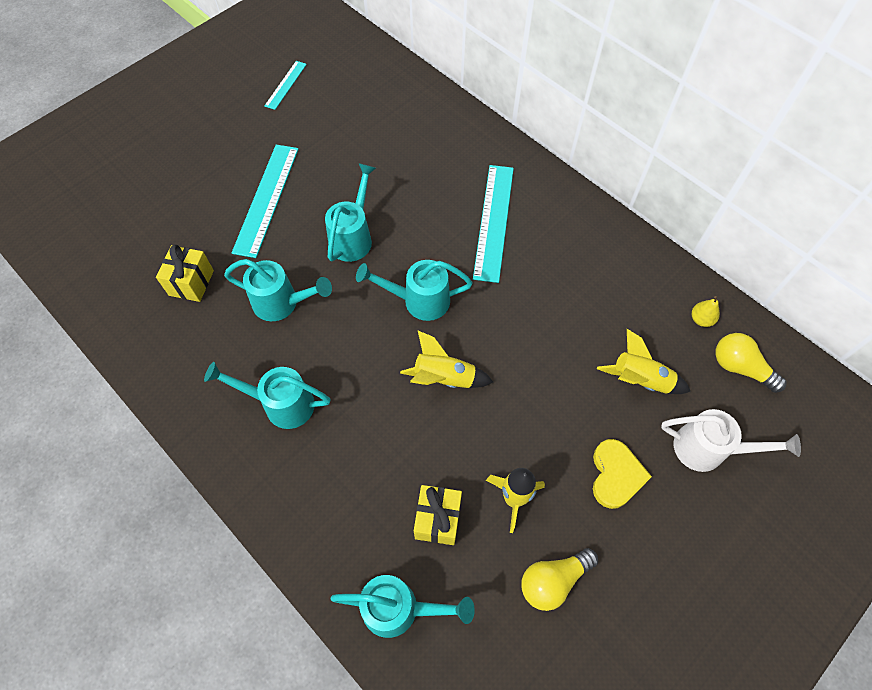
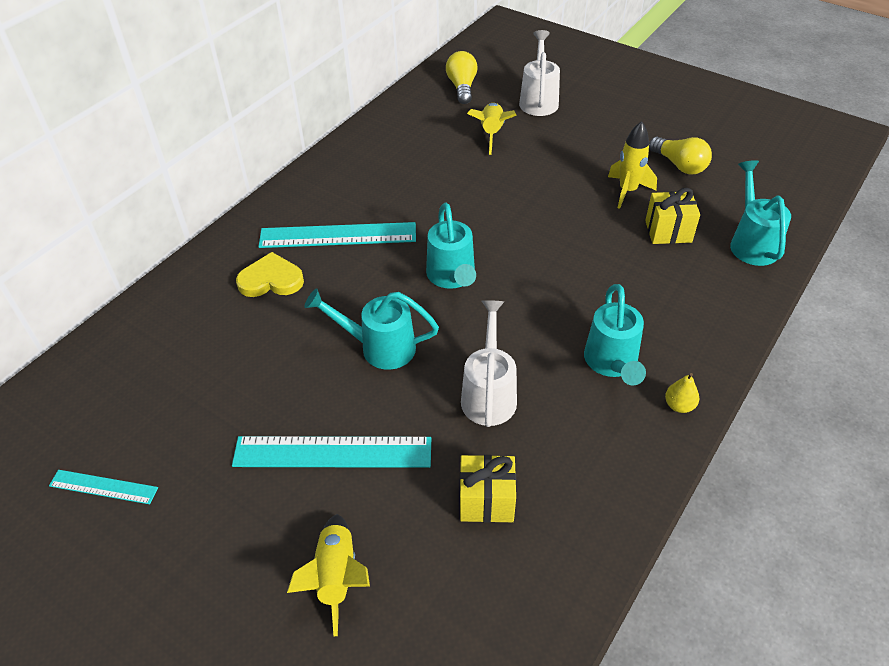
camera: 100 degrees left, 15 degrees down
turquoise watering can [224,259,332,321] -> white watering can [461,300,517,427]
yellow rocket [400,331,493,388] -> yellow rocket moved to [287,514,370,636]
yellow heart [593,439,652,509] -> yellow heart moved to [236,252,304,297]
yellow pear [692,296,720,327] -> yellow pear moved to [665,373,699,413]
yellow light bulb [715,333,787,393] -> yellow light bulb turned 150 degrees clockwise [446,51,478,104]

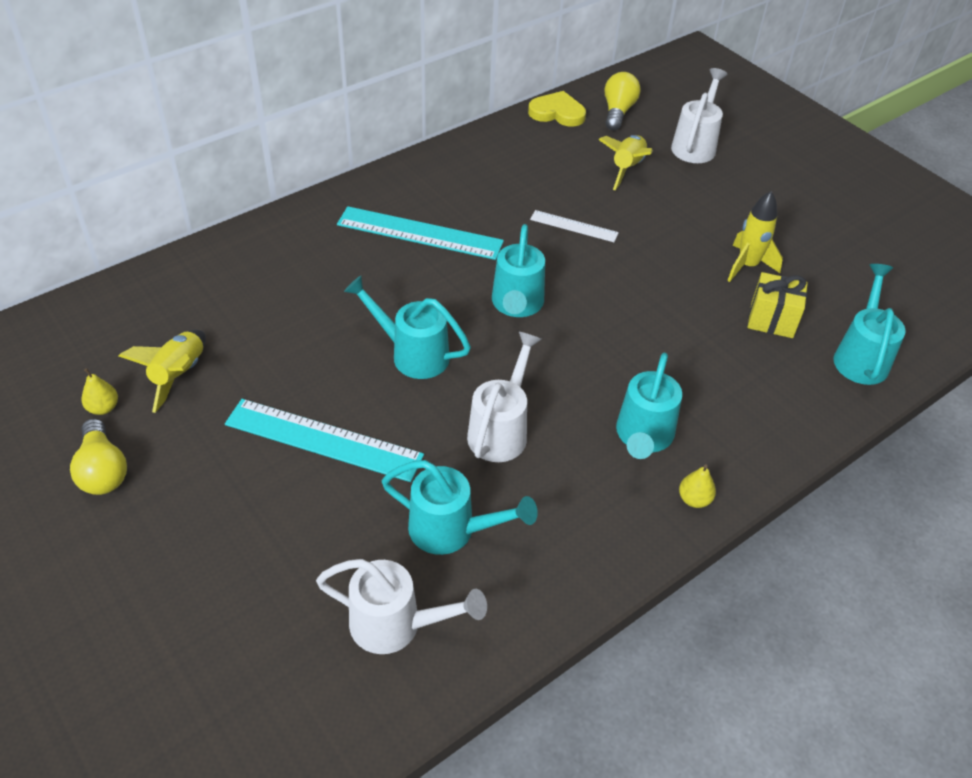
camera: 15 degrees right, 0 degrees up
turquoise ruler [49,470,158,504] -> yellow pear [82,368,118,415]
yellow heart [236,252,304,297] -> yellow heart moved to [528,91,586,127]
yellow rocket [287,514,370,636] -> yellow rocket moved to [119,330,206,413]
yellow gift [460,455,516,523] -> turquoise watering can [382,460,538,555]
yellow light bulb [649,136,712,175] -> yellow light bulb moved to [70,419,127,495]
none -> white watering can [316,559,487,654]
none -> white ruler [530,210,619,242]

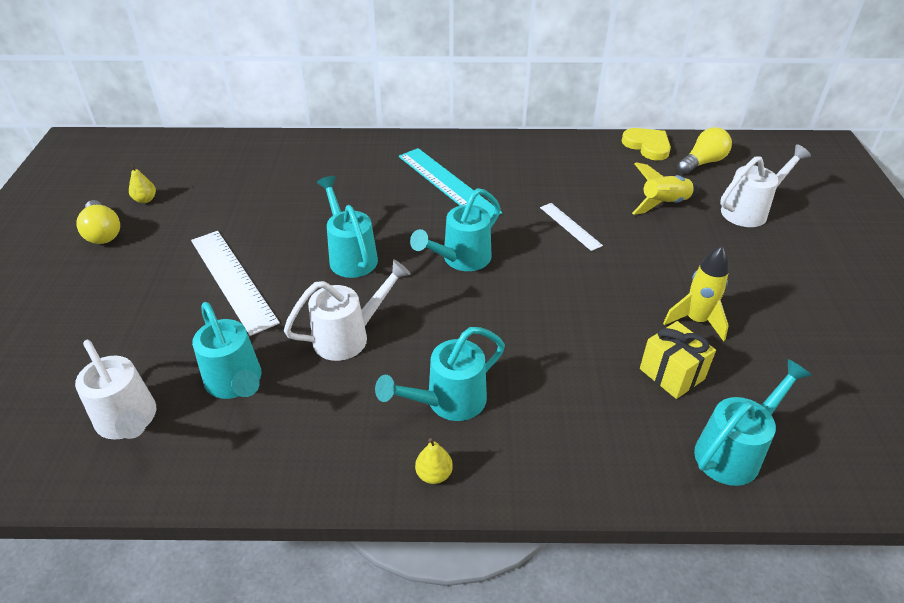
camera: 40 degrees right, 5 degrees down
yellow light bulb [70,419,127,495] -> yellow light bulb turned 45 degrees counterclockwise [76,200,120,244]
yellow rocket [119,330,206,413] -> none
turquoise ruler [225,399,424,482] -> white ruler [191,231,280,336]

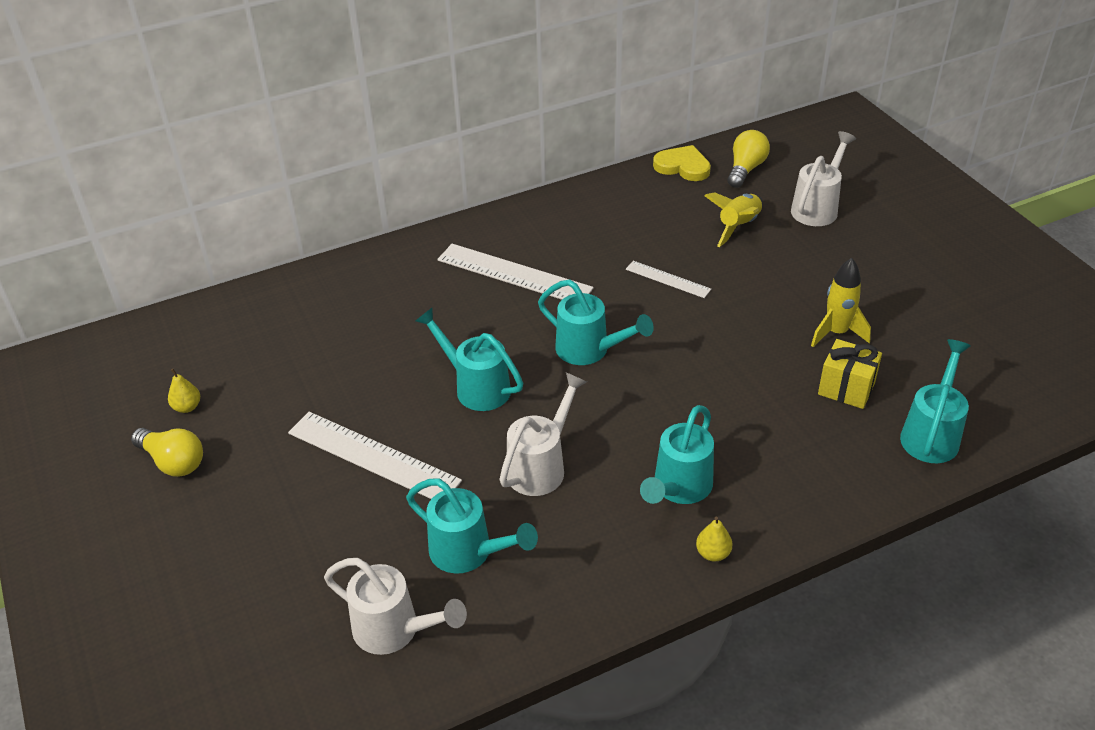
camera: 25 degrees left, 0 degrees up
turquoise ruler [399,148,502,219] -> white ruler [437,244,594,300]
turquoise watering can [410,188,501,271] -> turquoise watering can turned 75 degrees counterclockwise [538,279,654,365]

